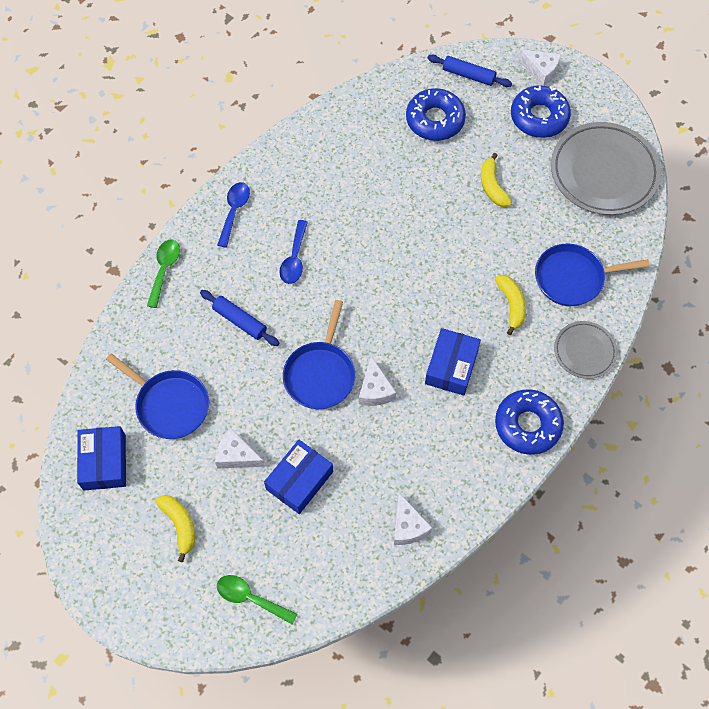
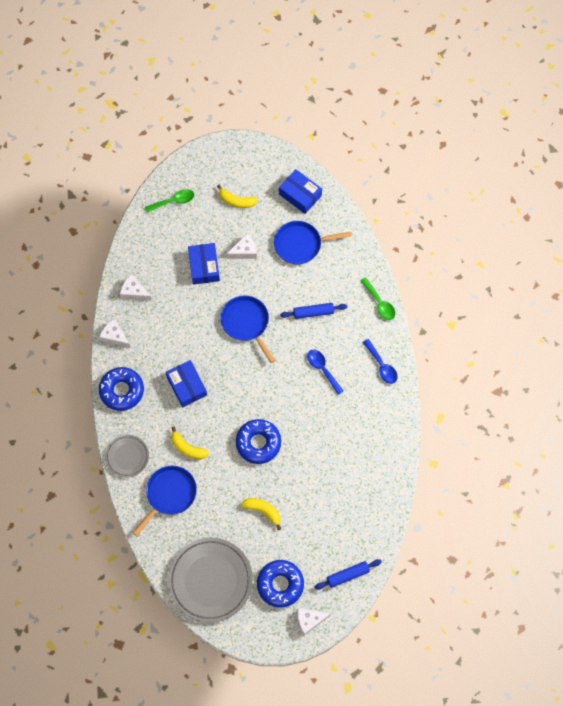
camera: 135 degrees right, 5 degrees up
white cheese [359,356,396,406] -> white cheese moved to [99,319,130,348]
blue donut [406,88,466,141] -> blue donut moved to [236,419,281,464]

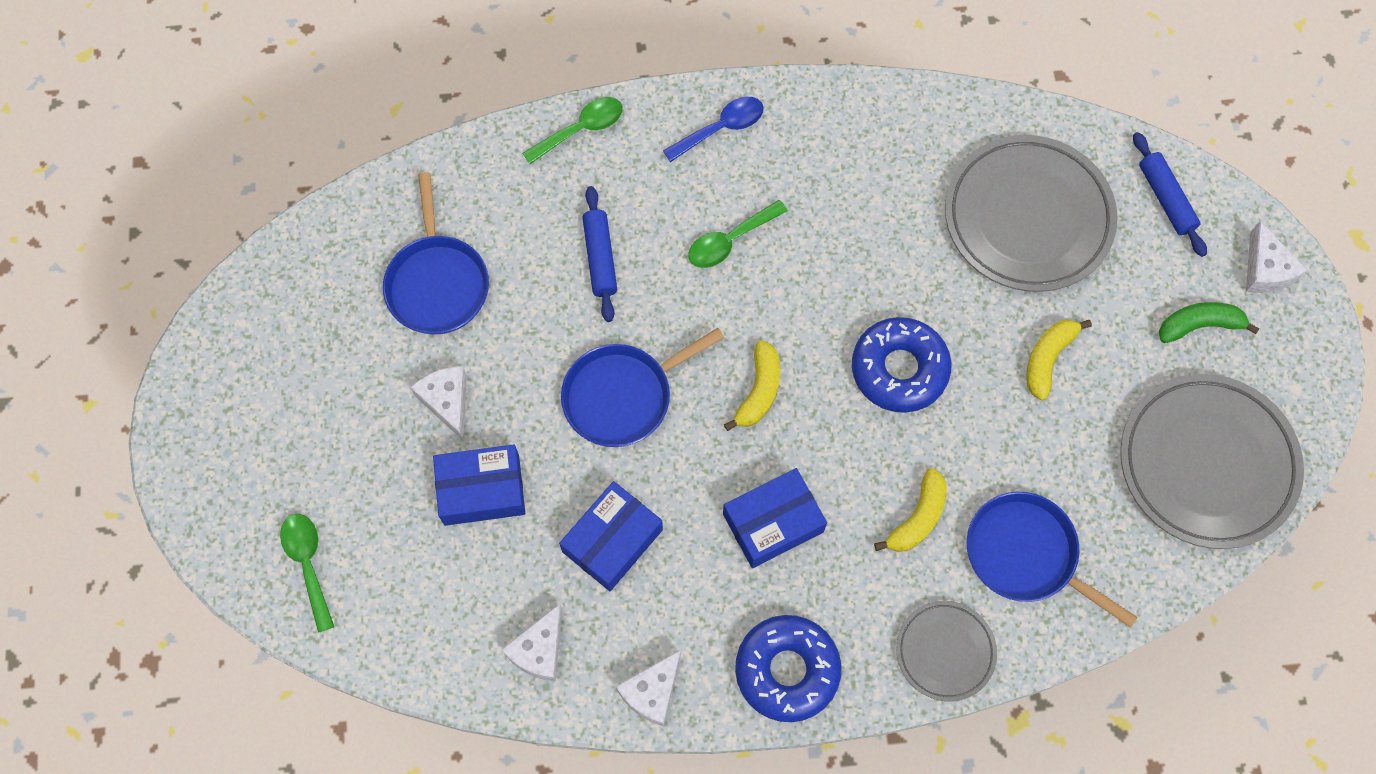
camera: 90 degrees left, 0 degrees up
yellow banana [217,185,258,208] -> yellow banana moved to [724,340,780,431]
blue donut [257,560,304,608] -> green banana [1159,302,1260,343]
blue box [279,169,322,214] -> blue box moved to [559,481,663,591]
blue spoon [307,350,344,395] -> green spoon [689,200,788,268]
none -> grey plate [945,135,1118,292]

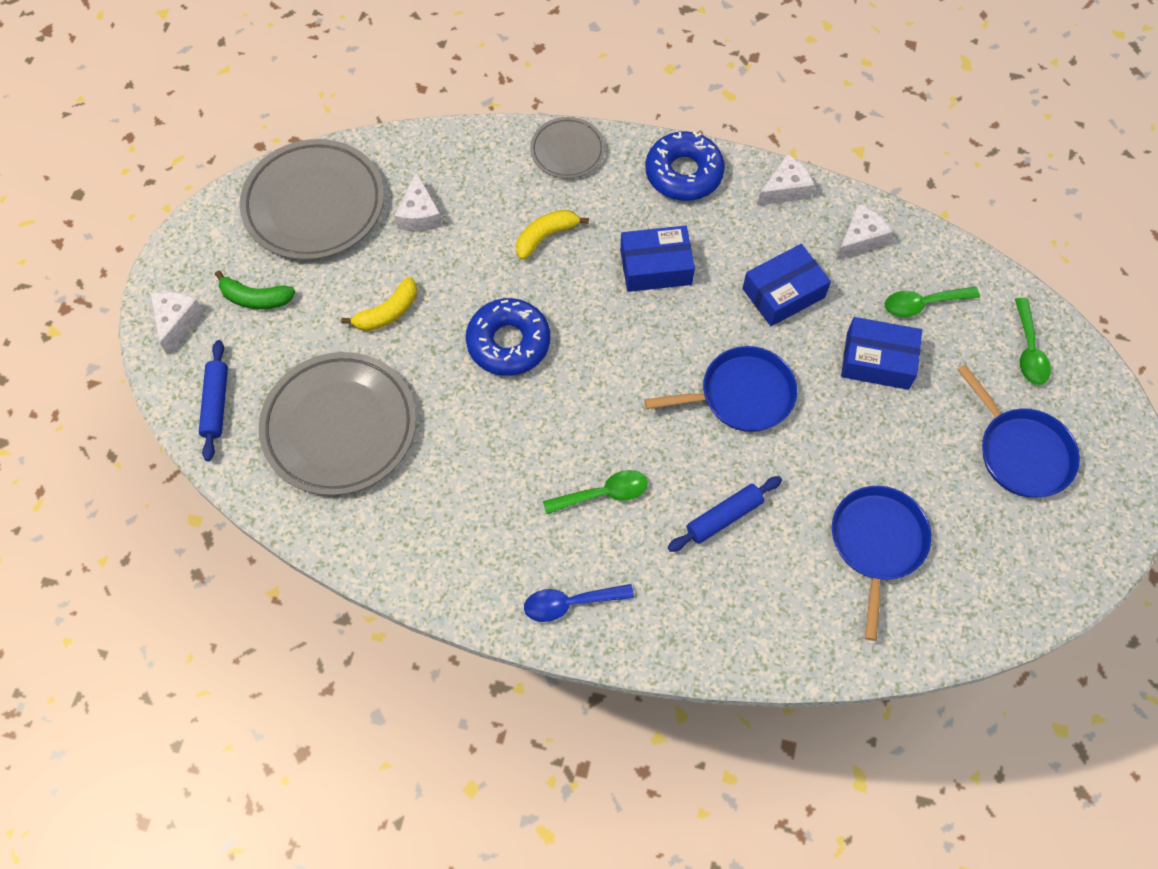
camera: 160 degrees left, 5 degrees down
white cheese [410,366,467,440] -> white cheese moved to [394,172,442,231]
green spoon [522,97,623,164] -> green spoon moved to [885,286,980,317]
blue rolling pin [582,186,617,322] -> blue rolling pin turned 45 degrees clockwise [668,476,782,552]
yellow banana [724,340,780,431] -> none
blue pan [967,492,1138,628] -> blue pan moved to [957,364,1080,498]

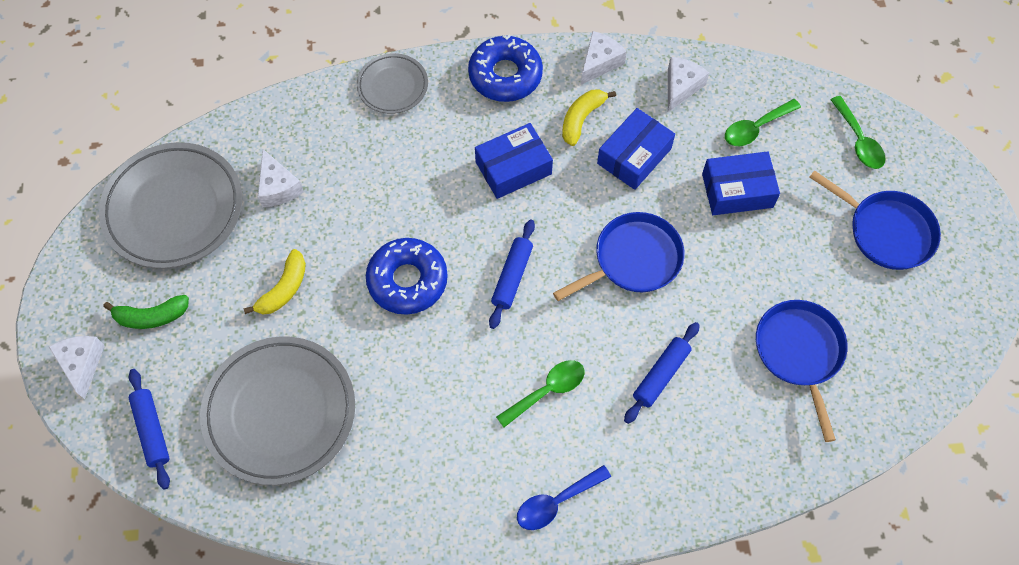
camera: 20 degrees left, 0 degrees up
yellow banana [516,210,589,260] -> yellow banana moved to [562,90,616,146]
none -> blue rolling pin [489,220,535,329]

